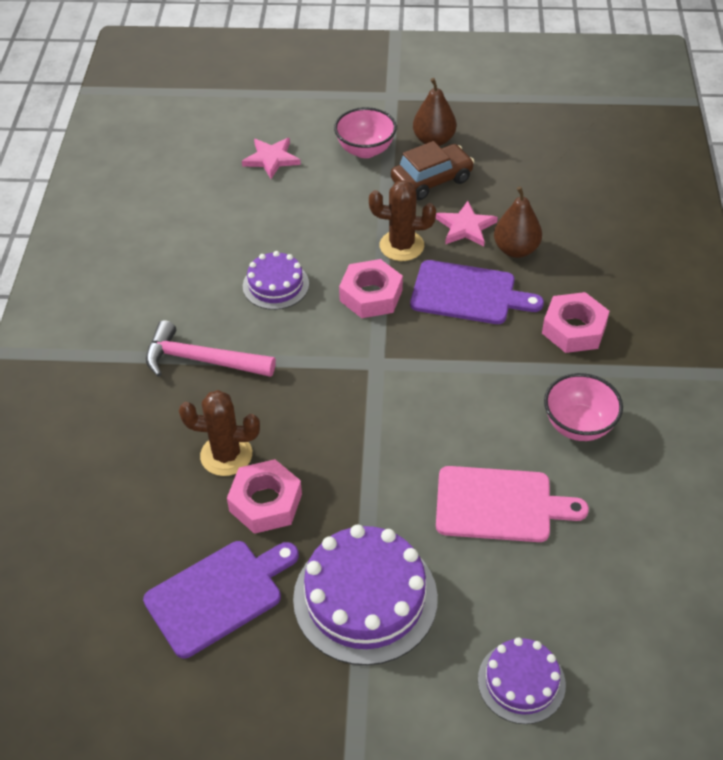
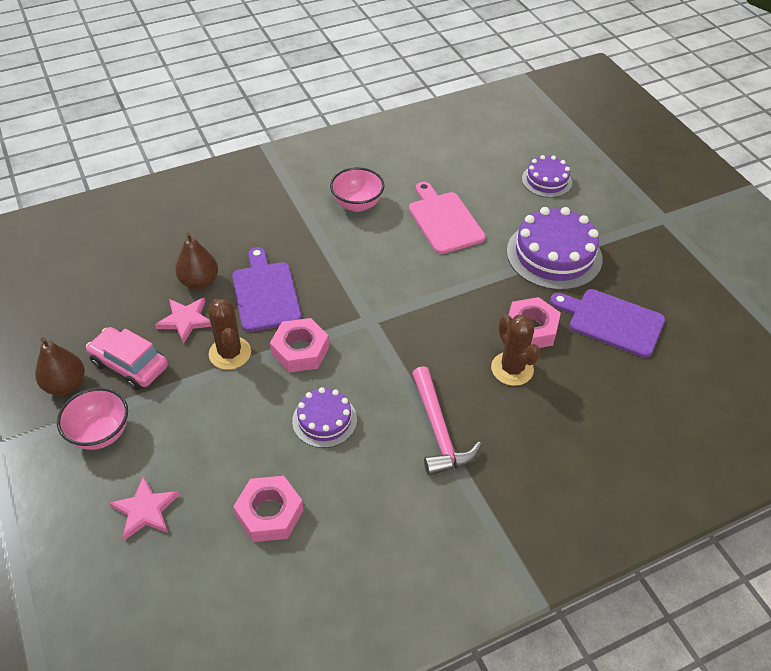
camera: 120 degrees left, 0 degrees up
brown car [391,141,474,200] -> pink car [86,327,168,390]
pink nut [542,292,609,353] -> pink nut moved to [233,476,303,542]

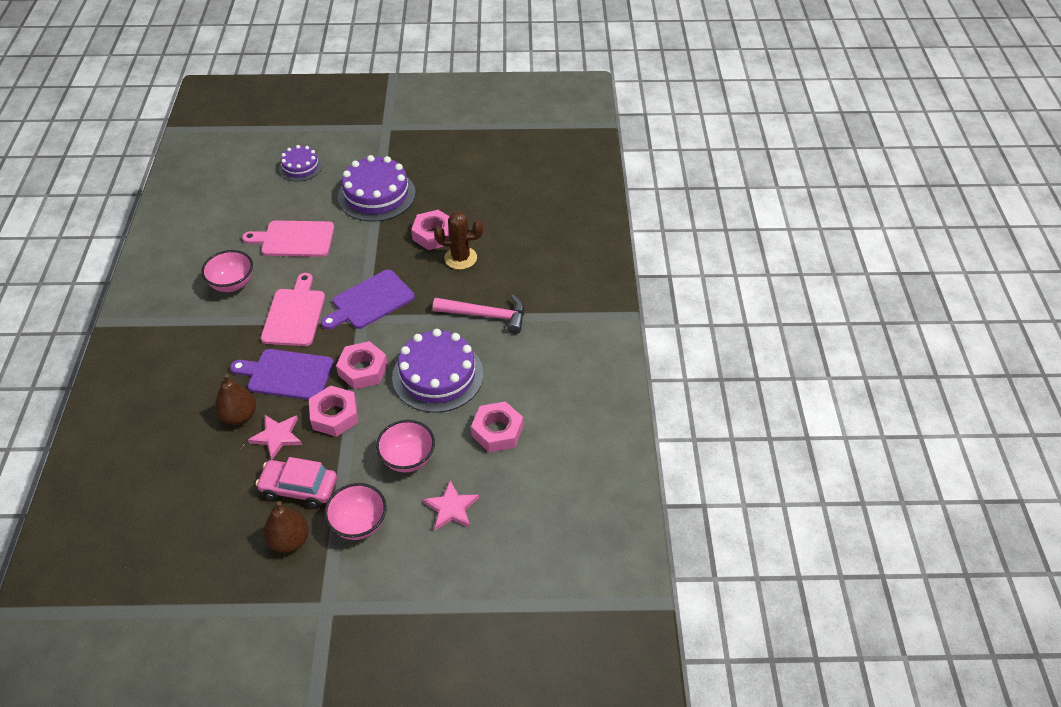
camera: 65 degrees left, 0 degrees up
pink car [86,327,168,390] -> pink car turned 45 degrees clockwise [256,457,337,508]
brown cactus [208,299,251,370] -> pink nut [309,385,358,437]
purple cake [292,387,357,448] -> purple cake [392,329,483,413], size x1.74
purple cutting board [550,289,665,358] -> purple cutting board moved to [321,270,415,329]
none -> pink cutting board [261,273,325,346]
none -> pink bowl [376,420,435,472]

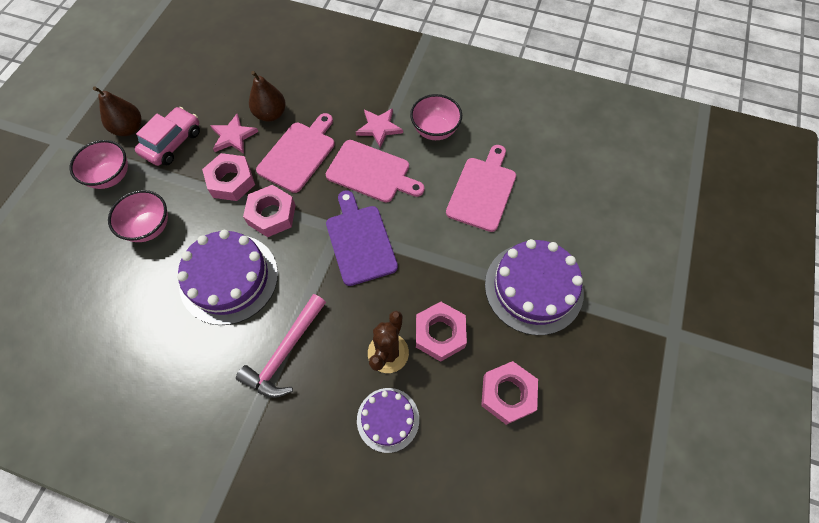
camera: 110 degrees right, 15 degrees up
purple cutting board [230,349,334,400] -> pink cutting board [256,113,335,193]
purple cake [279,145,323,182] -> purple cake moved to [357,388,419,453]
pink star [423,481,479,531] -> pink star moved to [356,108,403,148]
pink nut [471,401,523,452] -> pink nut moved to [481,361,538,425]

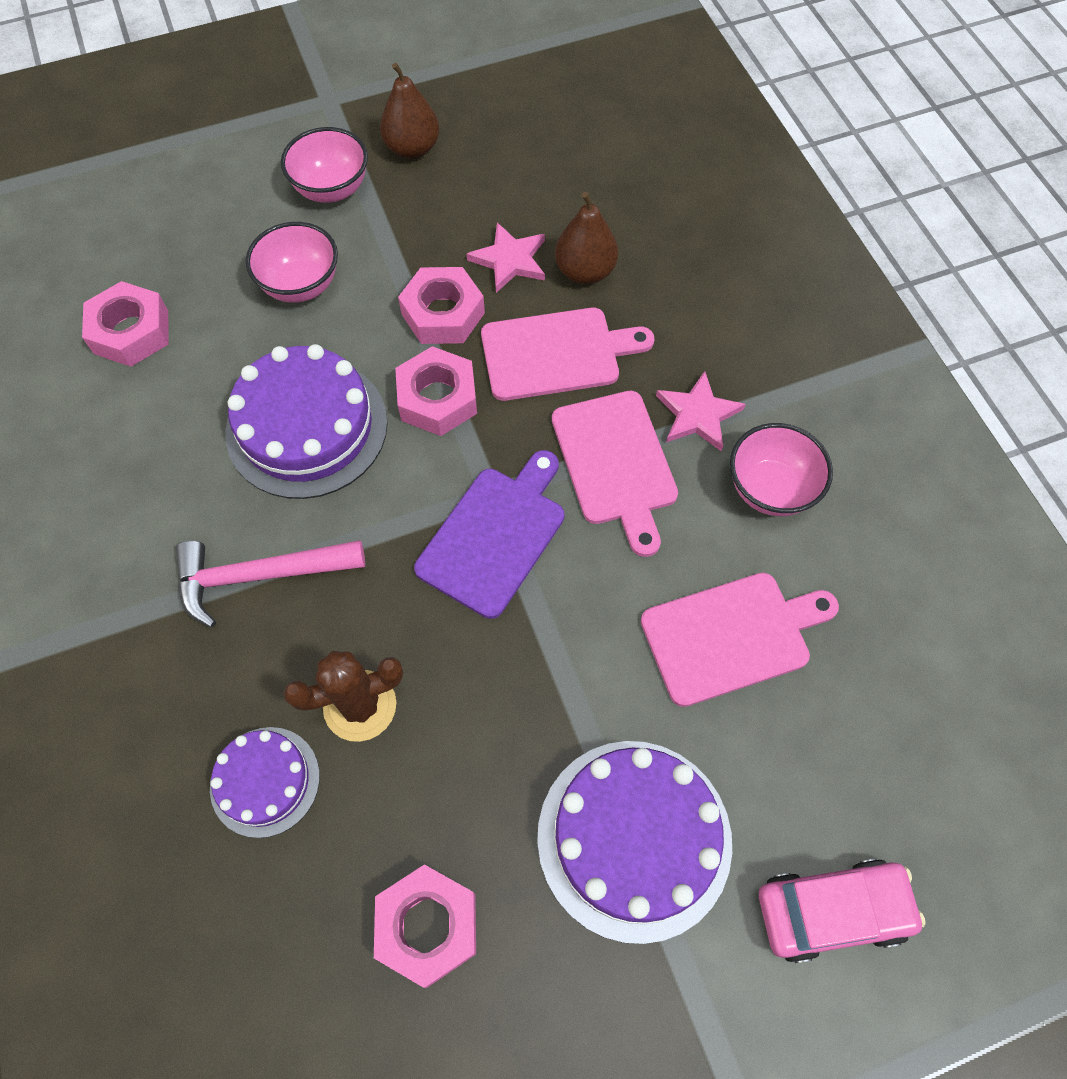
camera: 50 degrees right, 0 degrees up
pink car [135,107,200,166] -> pink car moved to [759,859,925,963]
pink nut [416,302,467,362] -> pink nut moved to [82,281,169,367]

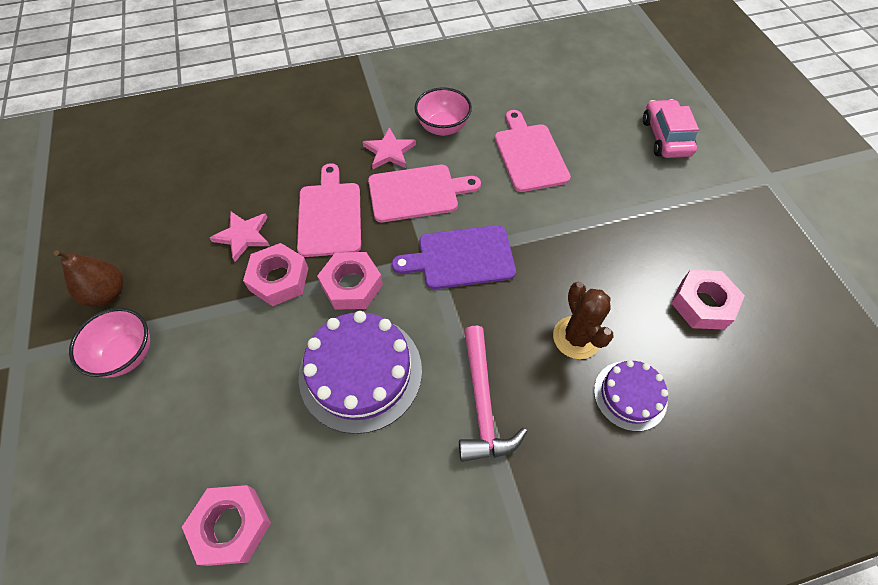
camera: 85 degrees left, 5 degrees down
pink bowl [246,222,338,303] -> none
purple cutting board [414,450,564,619] -> purple cutting board turned 45 degrees counterclockwise [392,225,516,289]
purple cake [537,741,732,944] -> none
brown pear [555,192,618,284] -> none

